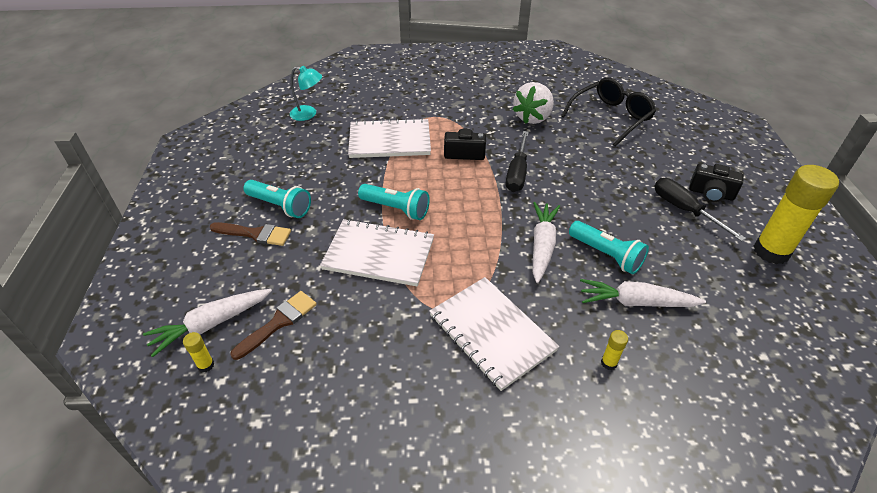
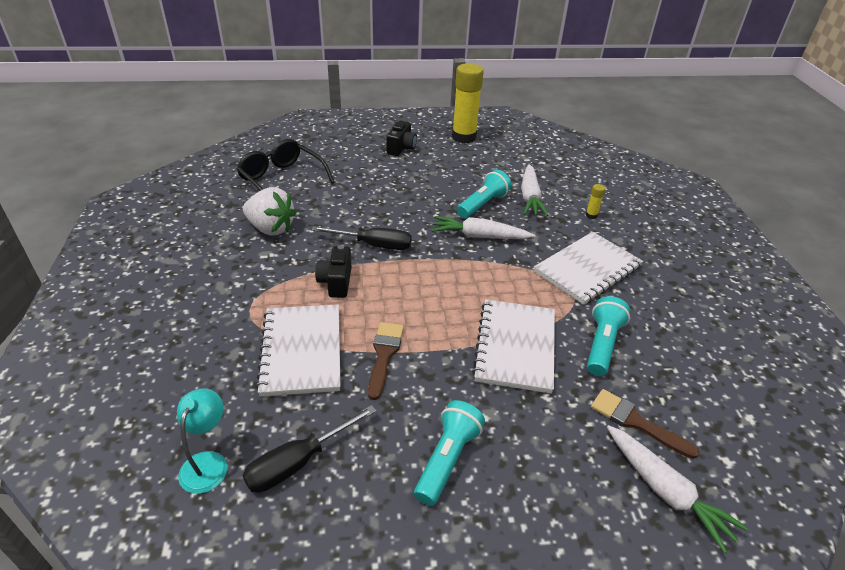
camera: 95 degrees left, 5 degrees down
yellow glue stick [183,332,214,372] -> none
brown brush [210,222,291,246] -> brown brush moved to [368,322,404,400]
turquoise flashlight [358,184,430,220] -> turquoise flashlight moved to [587,296,630,376]
black screwdriver [654,178,746,241] -> black screwdriver moved to [243,405,376,493]

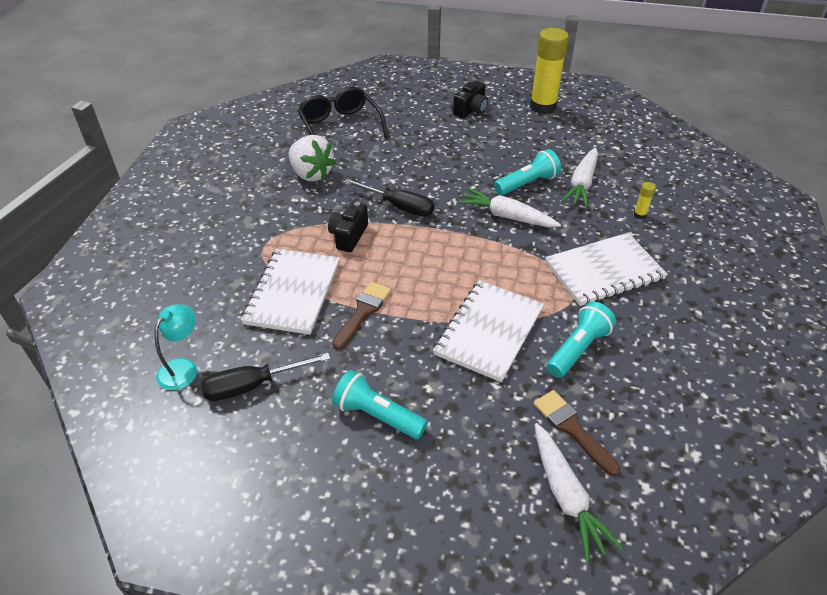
camera: 20 degrees right, 5 degrees up
turquoise flashlight [414,400,485,506] -> turquoise flashlight turned 105 degrees counterclockwise [332,370,428,439]

